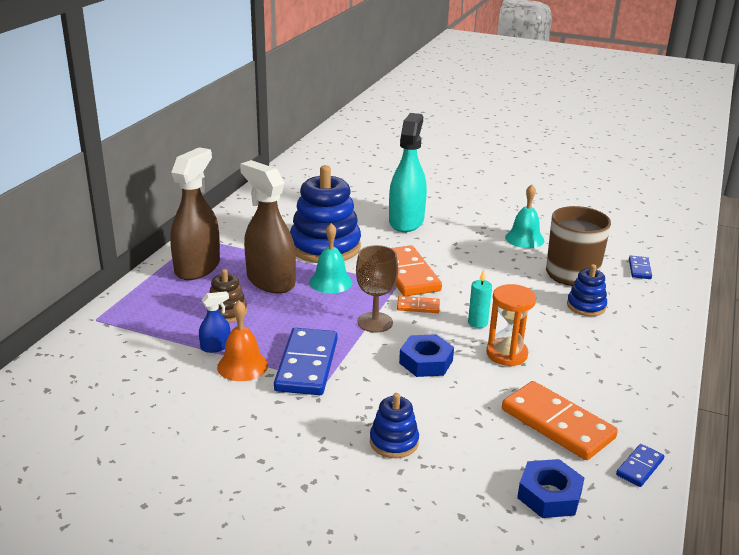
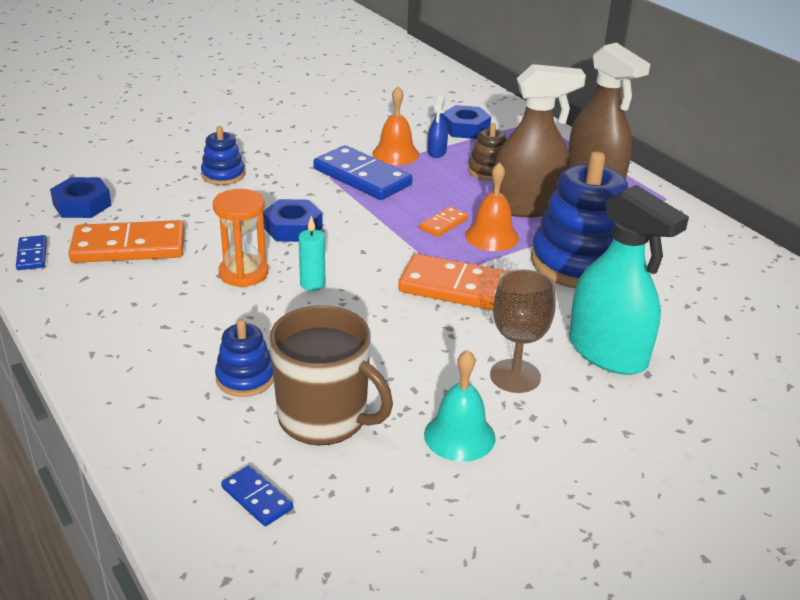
camera: 125 degrees right, 5 degrees up
turquoise bell [309,223,353,293] -> orange bell [465,162,519,251]
brown goblet [356,245,398,333] -> brown goblet moved to [490,270,556,393]
orange domino [397,296,440,313] -> orange domino moved to [419,207,468,237]
none -> blue nut [443,105,491,139]

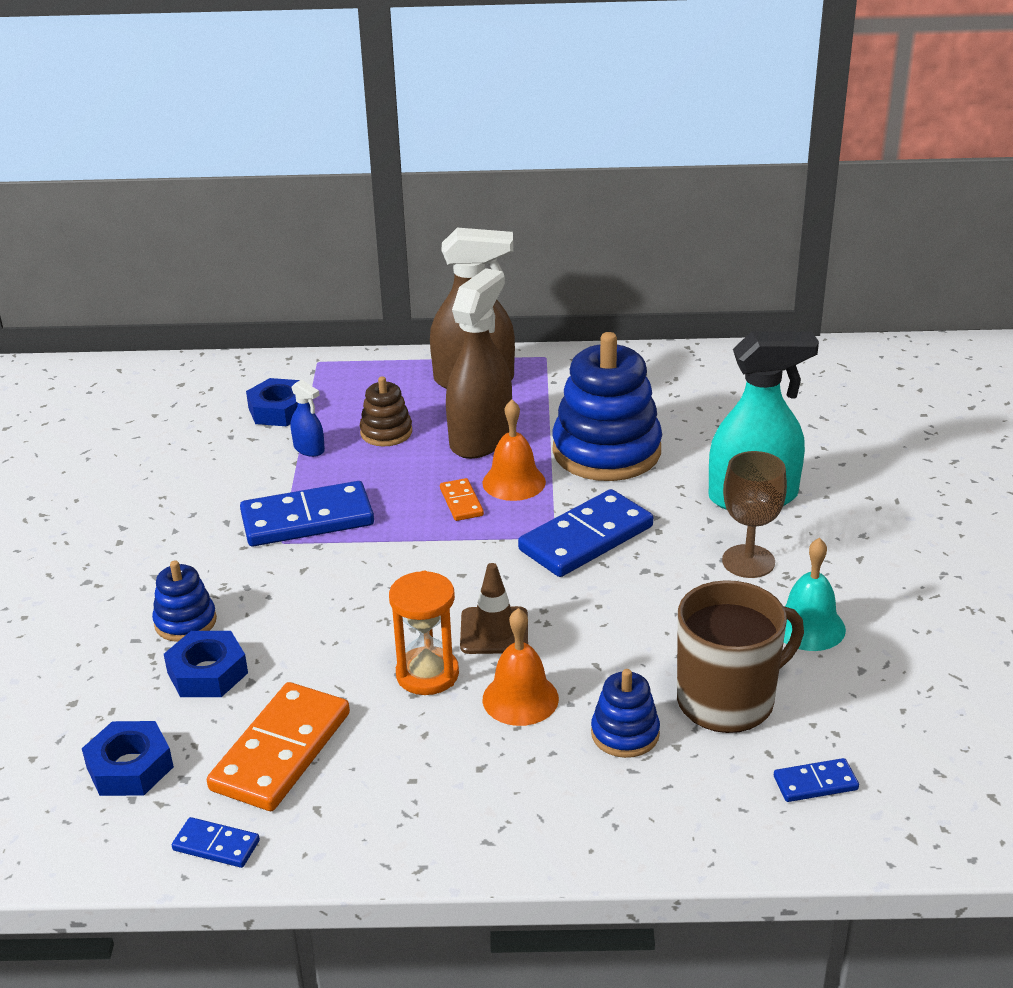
camera: 55 degrees left, 0 degrees up
blue nut [263,199,323,242] -> blue nut moved to [164,631,248,697]
turquoise candle [299,216,326,291] -> brown traffic cone [460,563,528,654]
orange bell [372,86,419,165] -> orange bell moved to [483,608,559,726]
orange domino [398,254,510,310] -> blue domino [518,489,653,577]

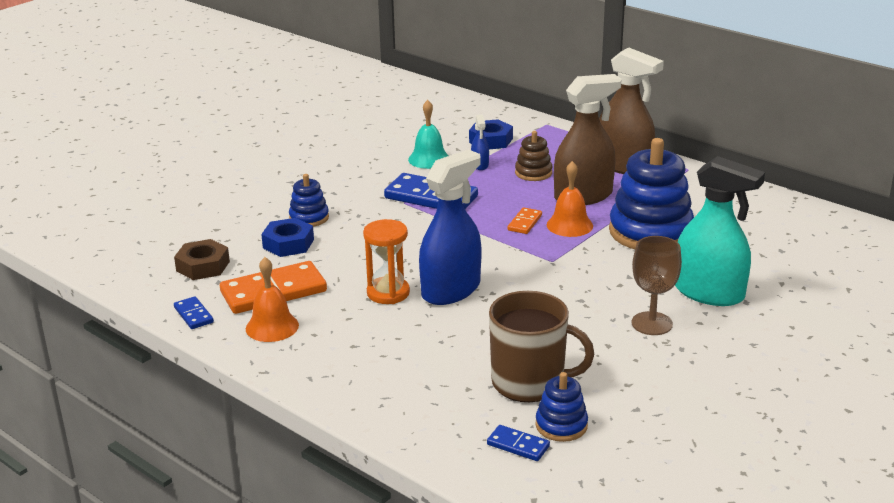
camera: 40 degrees right, 5 degrees down
blue nut [82,721,174,796] -> brown nut [174,239,230,280]
brown traffic cone [460,563,528,654] -> blue spray bottle [419,150,481,305]
orange bell [483,608,559,726] -> orange bell moved to [246,257,299,342]
blue domino [518,489,653,577] -> none
blue stacking toy [591,669,660,758] -> blue stacking toy moved to [535,372,588,442]
turquoise bell [784,538,846,651] -> turquoise bell moved to [408,100,448,169]

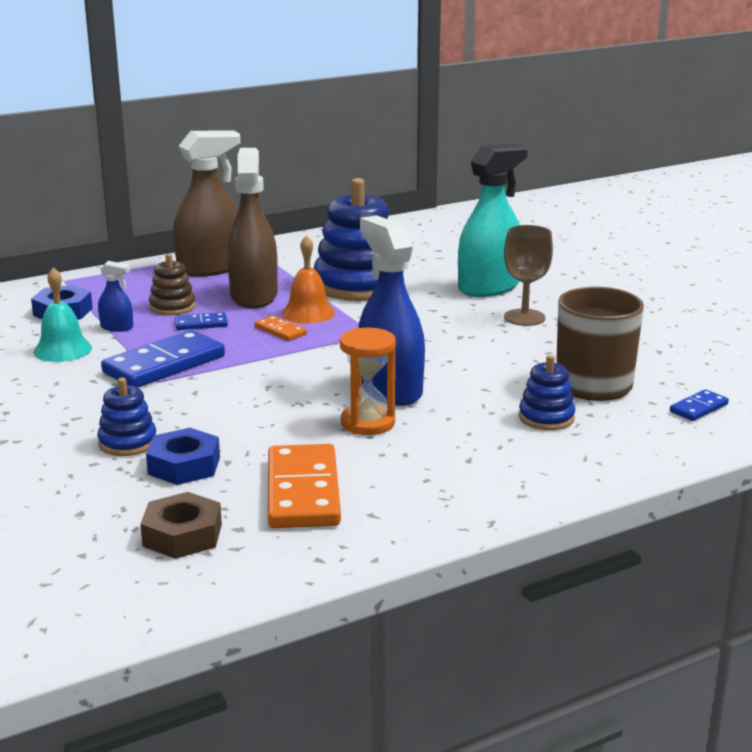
camera: 70 degrees left, 5 degrees down
blue domino [174,296,214,329] -> blue domino moved to [175,312,228,330]
orange bell [246,257,299,342] -> none
blue stacking toy [535,372,588,442] -> blue stacking toy moved to [519,355,576,430]

